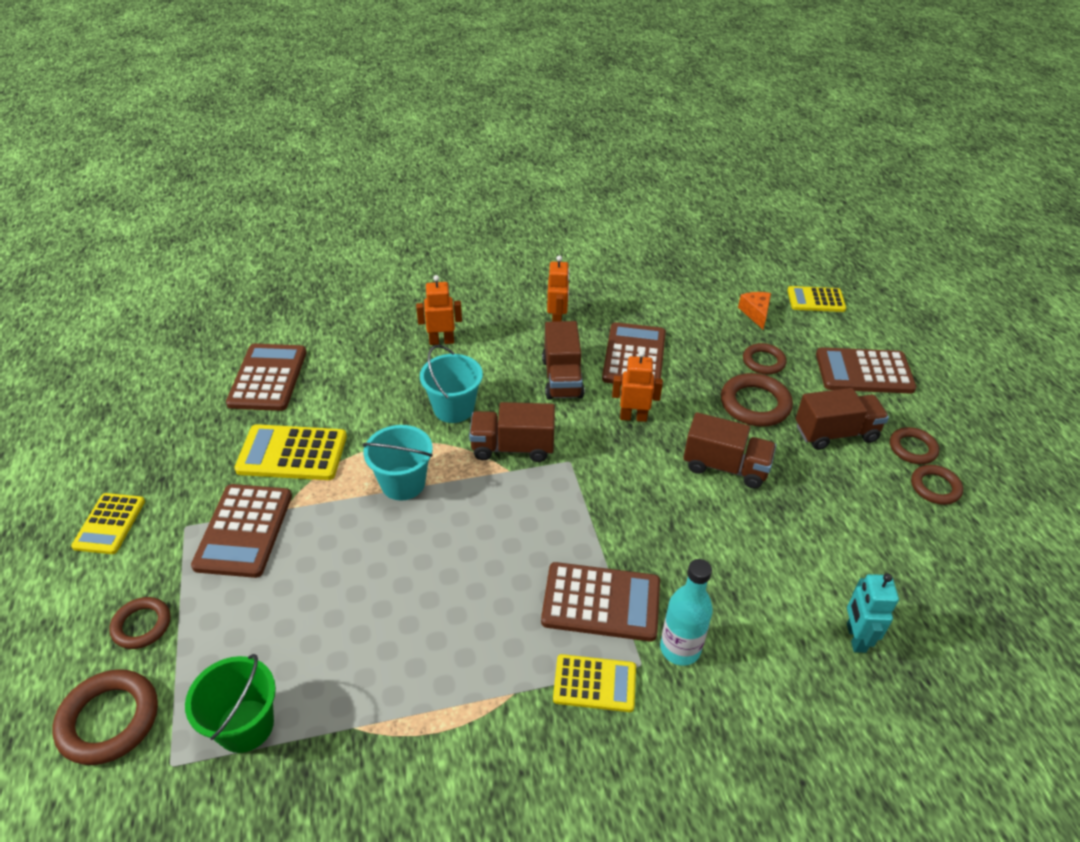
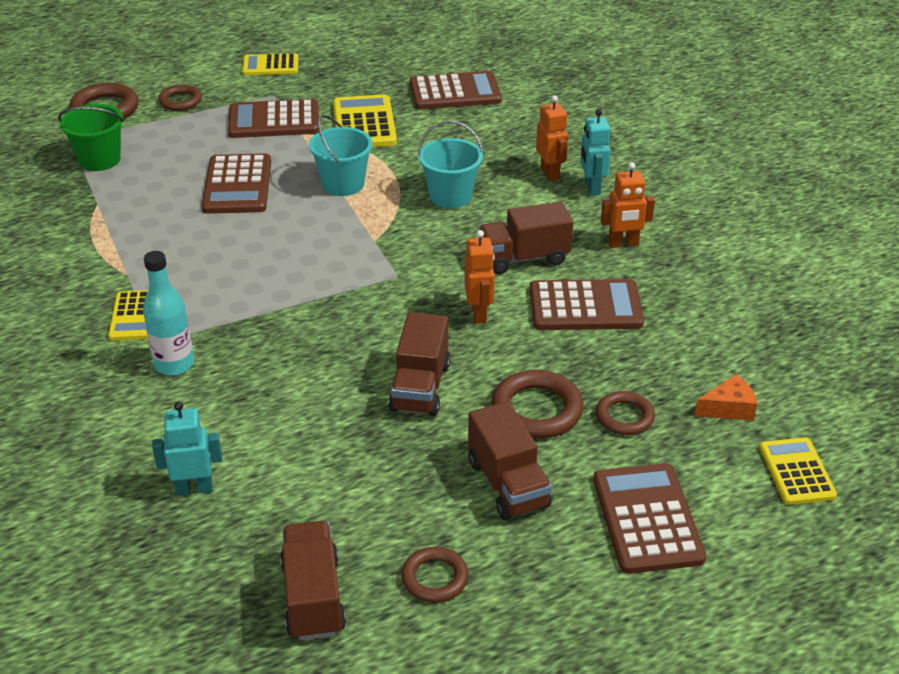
camera: 80 degrees right, 5 degrees down
brown truck [469,402,555,462] -> brown truck moved to [280,521,346,641]
brown calculator [541,562,660,641] -> brown calculator moved to [201,153,271,214]
brown ring [890,427,939,464] -> none
none -> turquoise robot [580,109,611,196]

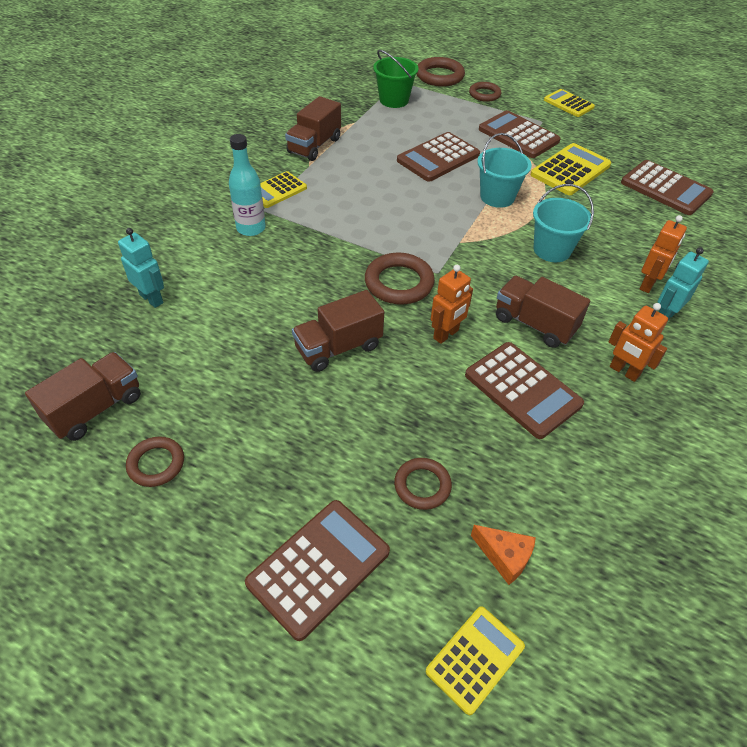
camera: 50 degrees right, 10 degrees up
brown truck [468,401,552,520] -> brown truck moved to [285,96,341,161]
brown ring [491,370,583,438] -> brown ring moved to [365,253,435,304]

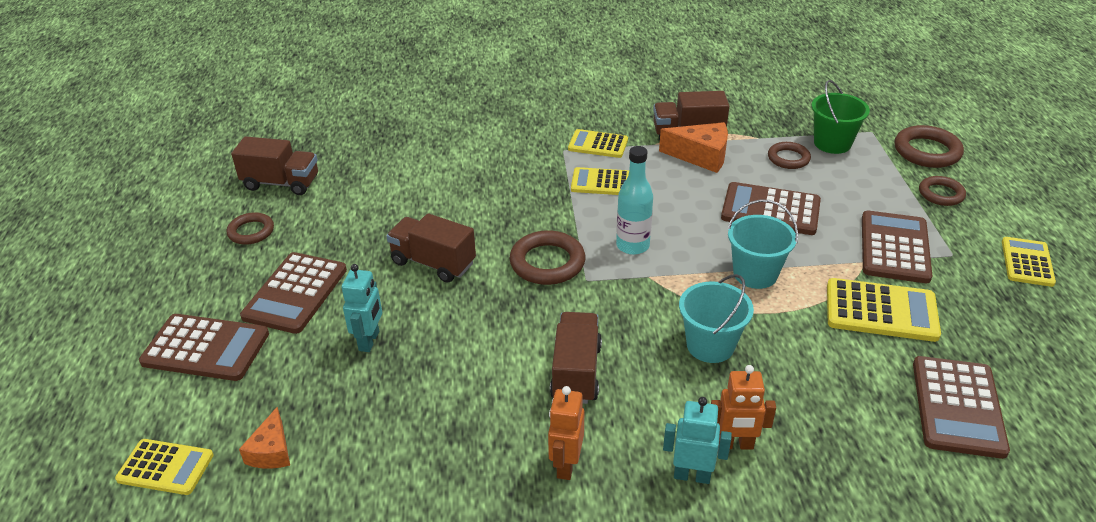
camera: 60 degrees right, 10 degrees down
turquoise robot [118,228,164,308] -> turquoise robot moved to [342,264,382,352]
turquoise bottle [229,134,266,236] -> turquoise bottle moved to [616,146,653,255]
brown ring [394,458,452,510] -> brown ring moved to [768,142,811,169]
orange robot [431,265,473,344] -> none
brown calculator [465,342,584,439] -> brown calculator moved to [240,252,347,334]
none -> yellow calculator [571,167,629,195]
none -> orange cheese [659,122,728,173]

